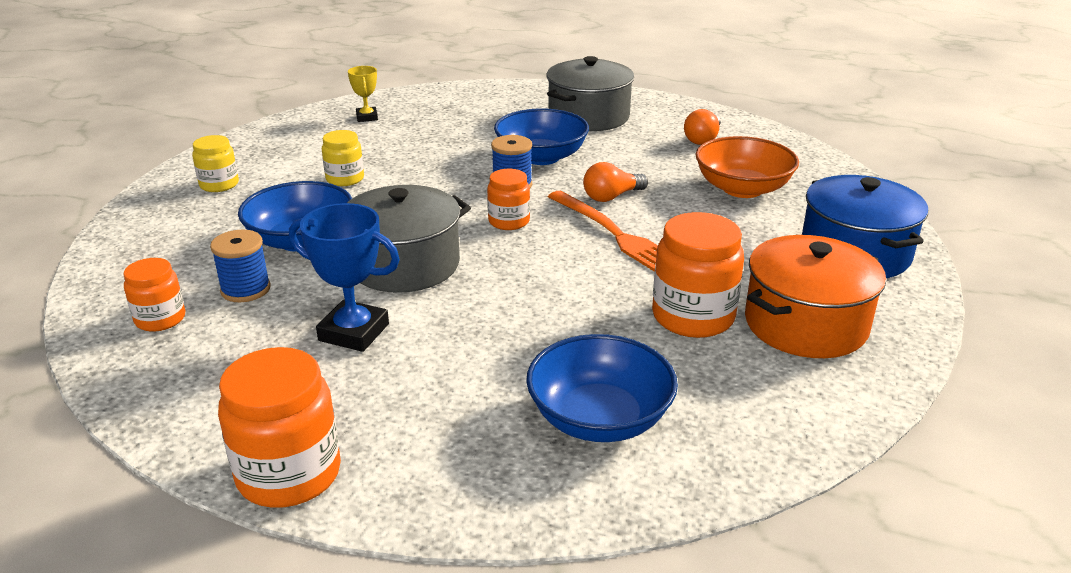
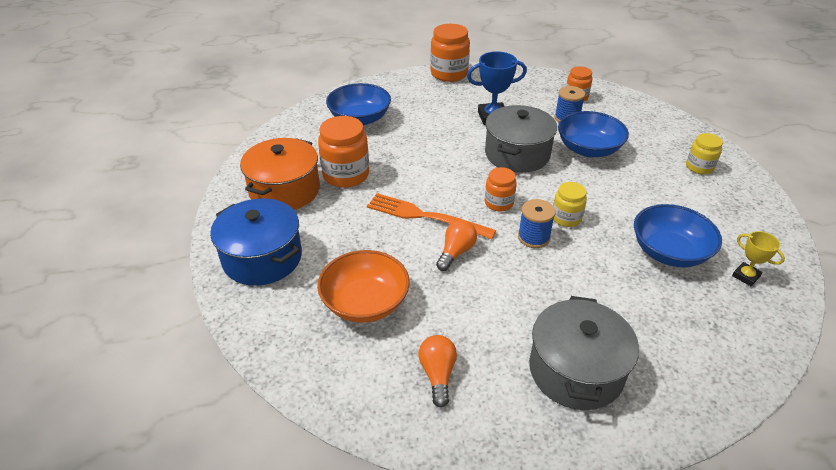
camera: 150 degrees right, 10 degrees up
yellow jar [322,130,364,186] -> yellow jar moved to [553,182,587,227]
blue bowl [494,108,589,165] -> blue bowl moved to [634,204,722,267]

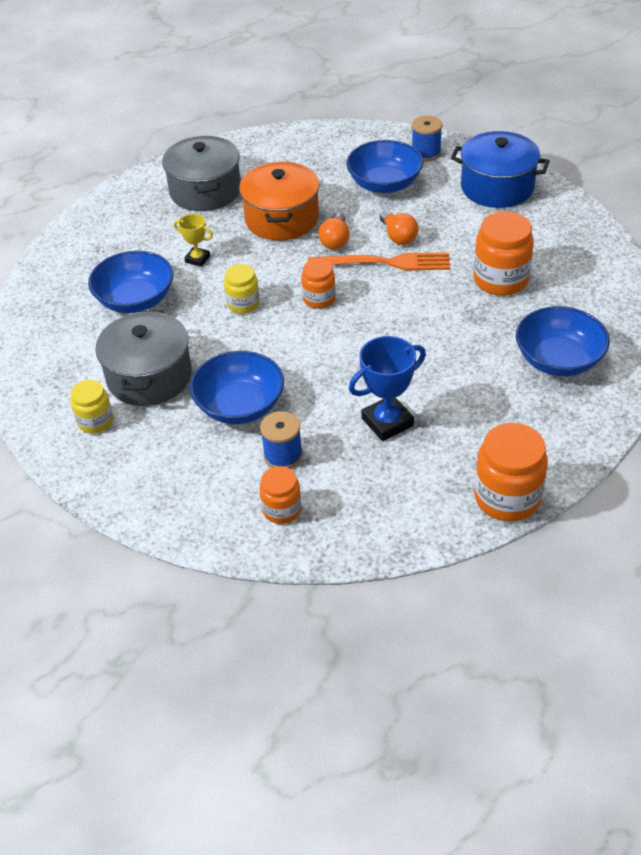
camera: 160 degrees right, 5 degrees up
orange pot [240,138,320,210] -> orange pot moved to [239,162,319,241]
orange bowl [317,250,410,323] -> blue bowl [346,140,423,193]
orange light bulb [419,335,457,408] -> orange light bulb moved to [379,210,419,245]
grey pot [485,105,557,173] -> grey pot moved to [95,310,192,406]
blue spool [518,199,556,248] -> blue spool moved to [412,116,442,162]
yellow trophy [732,231,785,286] -> yellow trophy moved to [174,214,213,267]

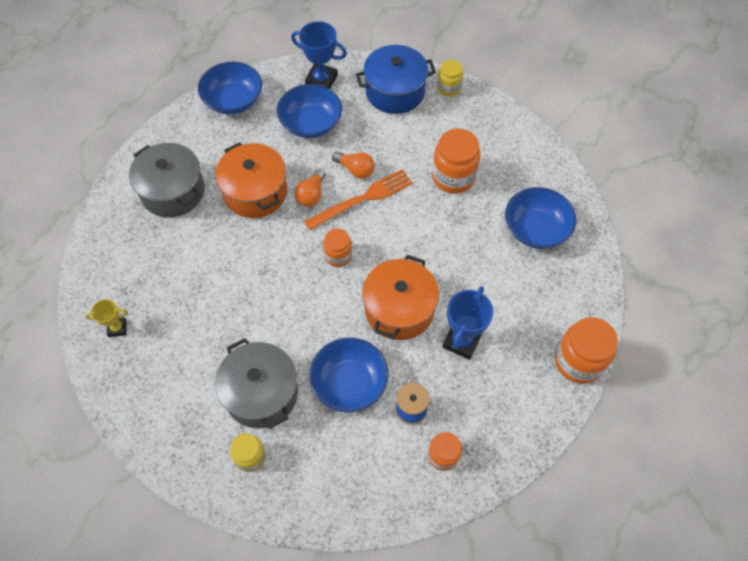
camera: 35 degrees left, 15 degrees up
blue bowl [88,251,173,313] -> blue bowl moved to [198,62,262,115]
yellow trophy [174,214,213,267] -> yellow trophy moved to [86,299,128,337]
yellow jar [224,264,260,314] -> yellow jar moved to [437,60,463,97]
orange light bulb [318,212,350,250] -> orange light bulb turned 45 degrees clockwise [295,169,326,207]
blue spool [412,116,442,162] -> blue trophy [291,21,347,89]
none -> orange pot [362,255,439,340]

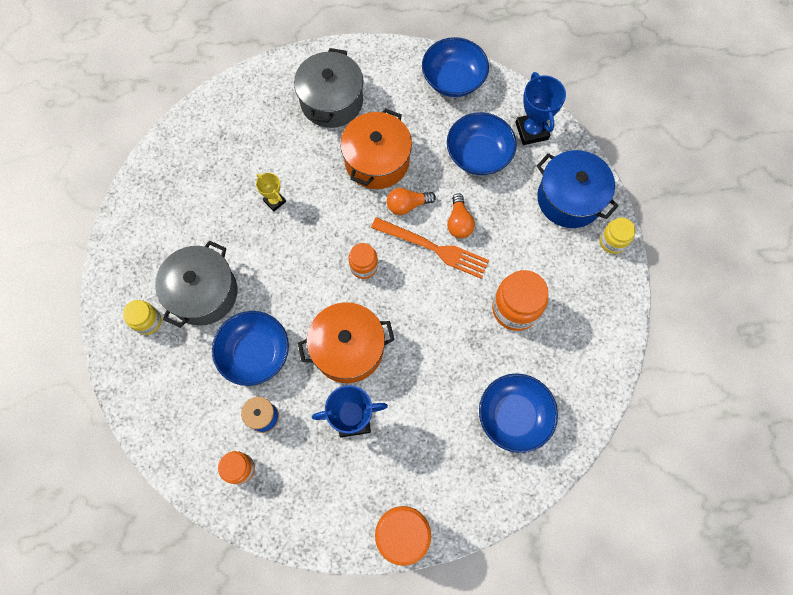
camera: 55 degrees right, 10 degrees up
yellow trophy [86,299,128,337] -> yellow trophy moved to [256,173,286,212]

